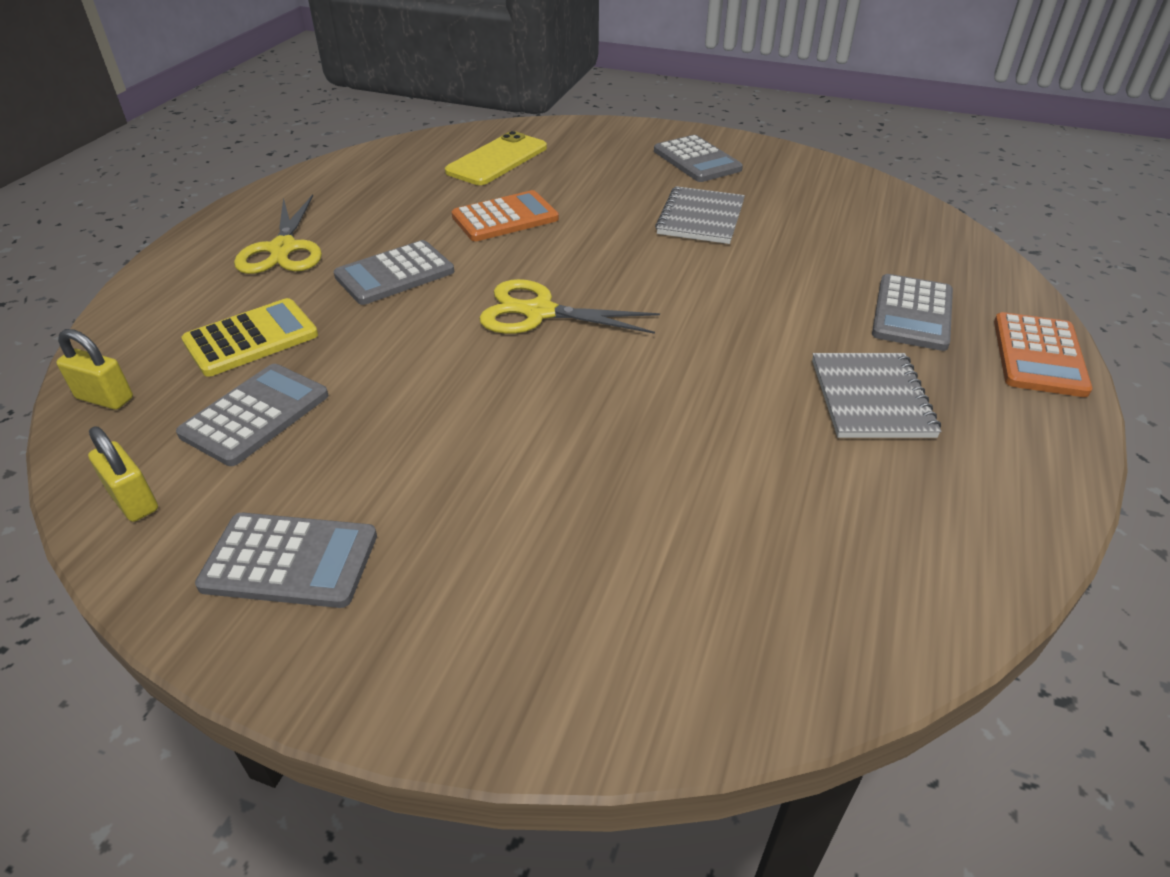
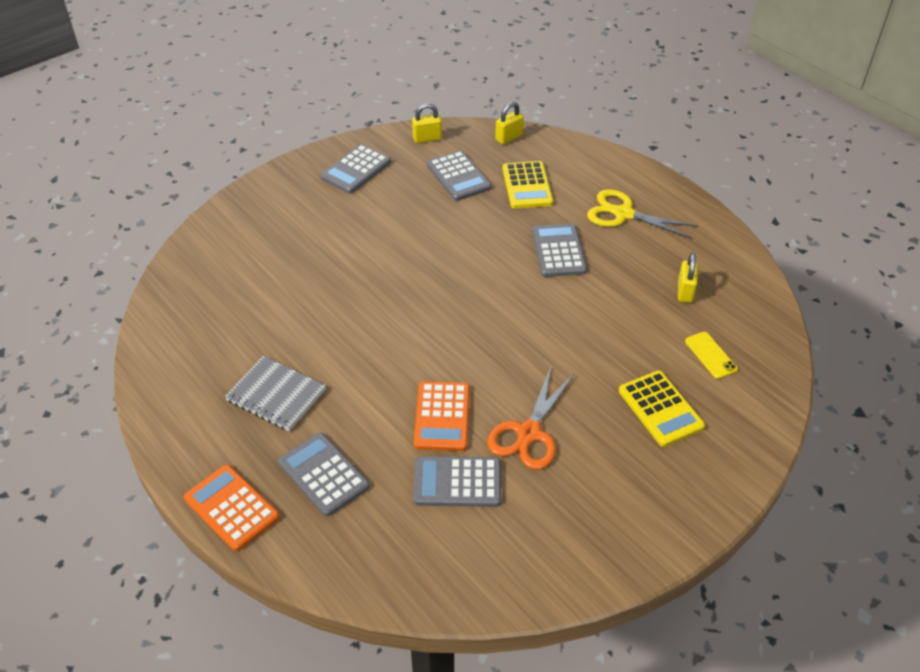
camera: 120 degrees right, 5 degrees up
yellow phone [445,131,547,185] -> yellow phone [685,332,738,379], size x0.57
orange calculator [452,190,559,241] -> orange calculator moved to [414,381,470,451]
yellow scissors [479,279,660,334] -> none
grey calculator [654,135,743,182] -> grey calculator moved to [413,456,501,507]
grey notebook [655,186,745,244] -> orange scissors [487,367,575,470]
none -> yellow calculator [619,370,705,447]
none -> yellow padlock [678,253,697,303]

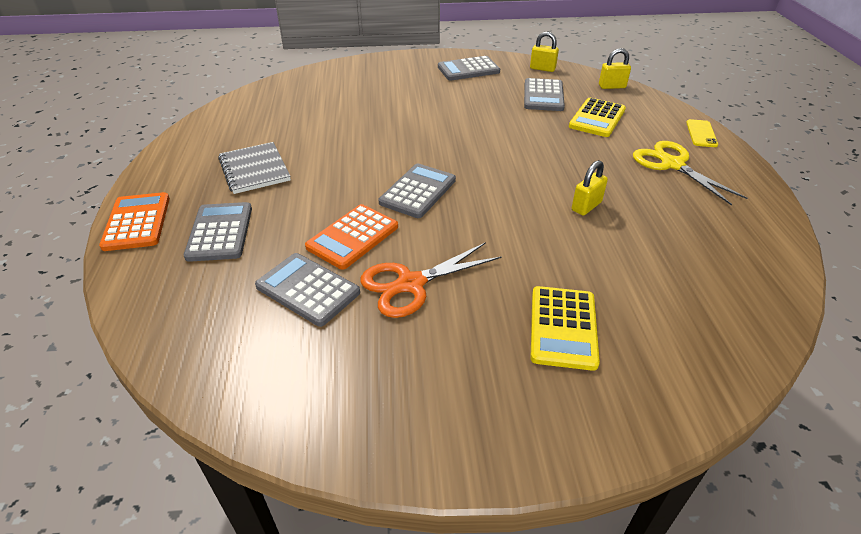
camera: 35 degrees right, 5 degrees down
grey calculator [532,223,587,277] -> grey calculator moved to [378,164,456,218]
yellow padlock [678,253,697,303] -> yellow padlock moved to [572,160,608,216]
yellow phone [685,332,738,379] -> yellow phone moved to [686,119,718,147]

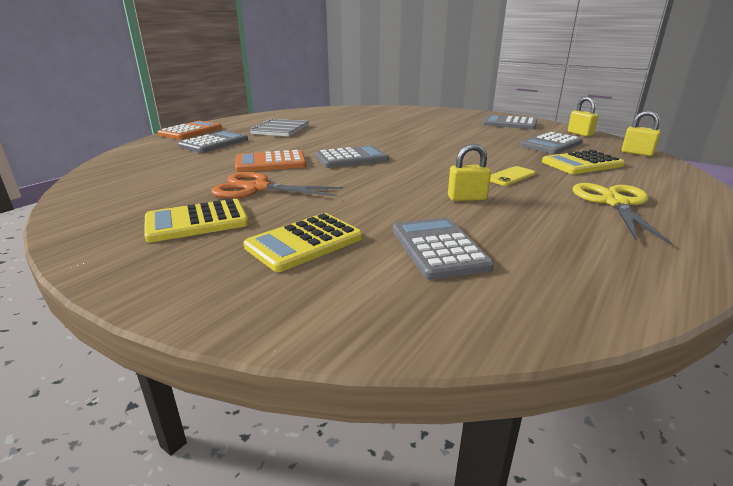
camera: 40 degrees right, 15 degrees down
grey calculator [255,253,360,327] -> grey calculator moved to [393,217,494,280]
yellow phone [686,119,718,147] -> yellow phone moved to [490,166,536,186]
none -> yellow calculator [144,199,249,242]

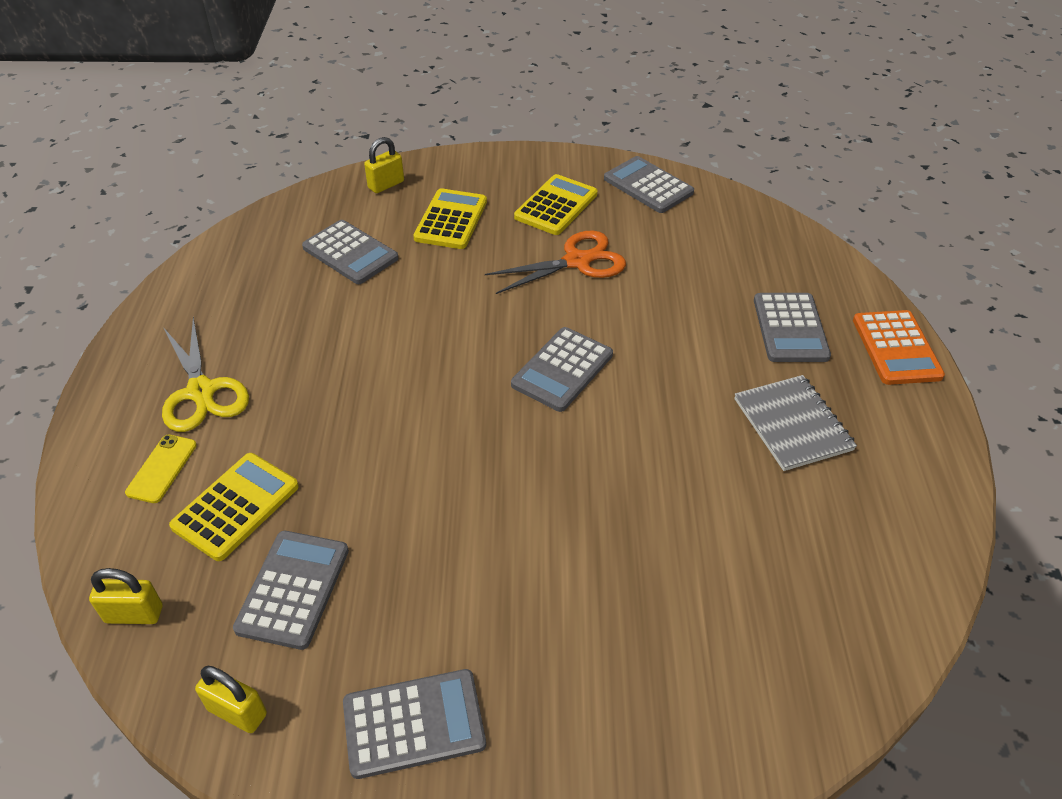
camera: 145 degrees right, 20 degrees up
orange calculator [235,150,306,172] -> none
yellow padlock [448,144,491,201] -> yellow padlock moved to [364,137,404,193]
yellow phone [490,166,536,186] -> yellow phone moved to [125,434,197,503]
none -> grey calculator [604,156,694,213]

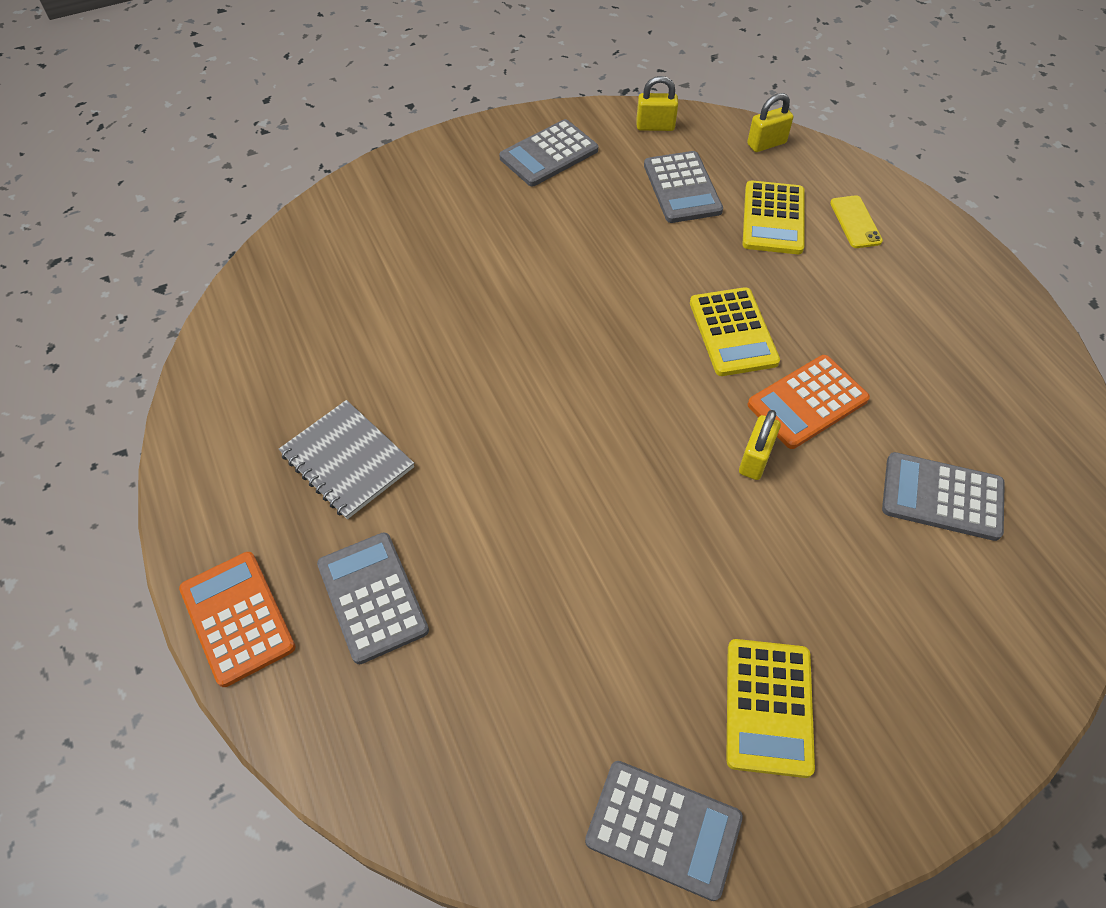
camera: 155 degrees right, 10 degrees up
yellow scissors [162,317,249,432] -> none
yellow padlock [364,137,404,193] -> yellow padlock moved to [739,410,781,480]
yellow calculator [413,188,487,249] -> yellow calculator moved to [690,287,780,376]
orange scissors [485,231,626,294] -> none
grey calculator [511,327,613,412] -> none
none -> orange calculator [748,355,870,449]

